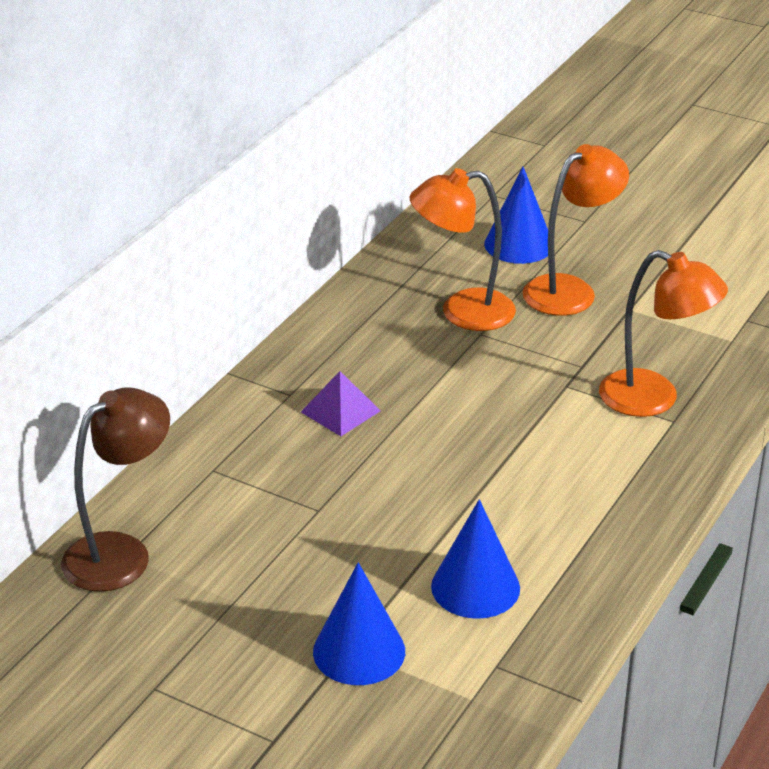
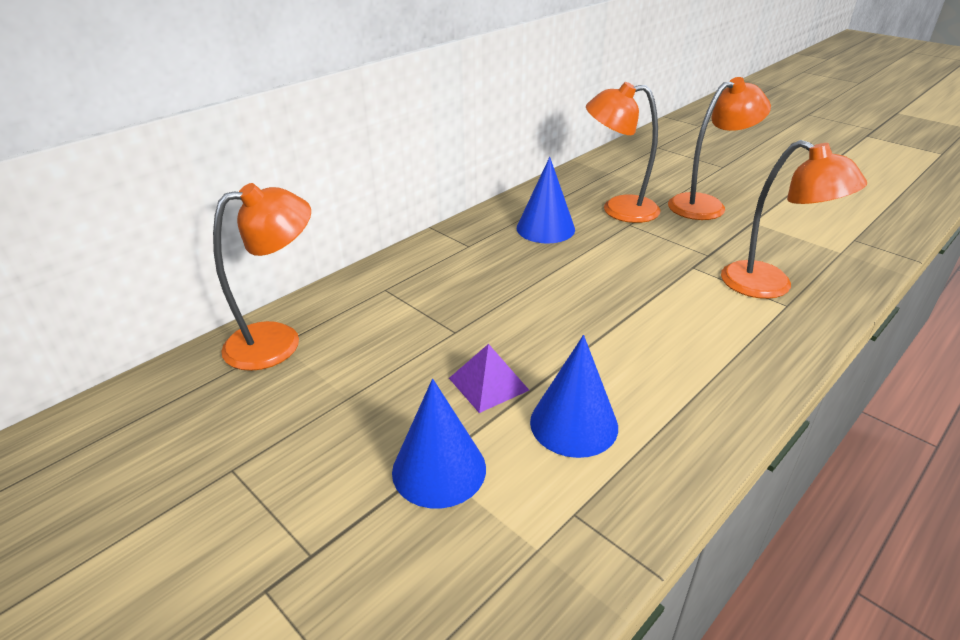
camera: 15 degrees right, 0 degrees up
brown lamp [61,387,170,592] -> orange lamp [213,183,311,371]
purple pyramid [301,371,381,436] -> purple pyramid moved to [449,344,529,413]
blue cone [484,167,548,264] -> blue cone moved to [517,157,575,244]

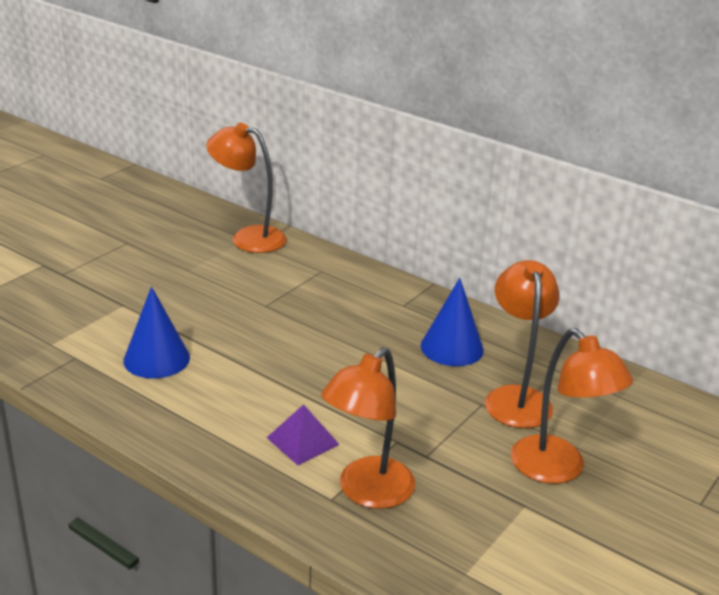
camera: 80 degrees right, 5 degrees down
orange lamp [213,183,311,371] -> orange lamp turned 150 degrees clockwise [206,123,287,253]
blue cone [392,379,486,509] -> none
purple pyramid [449,344,529,413] -> purple pyramid moved to [267,404,340,465]

